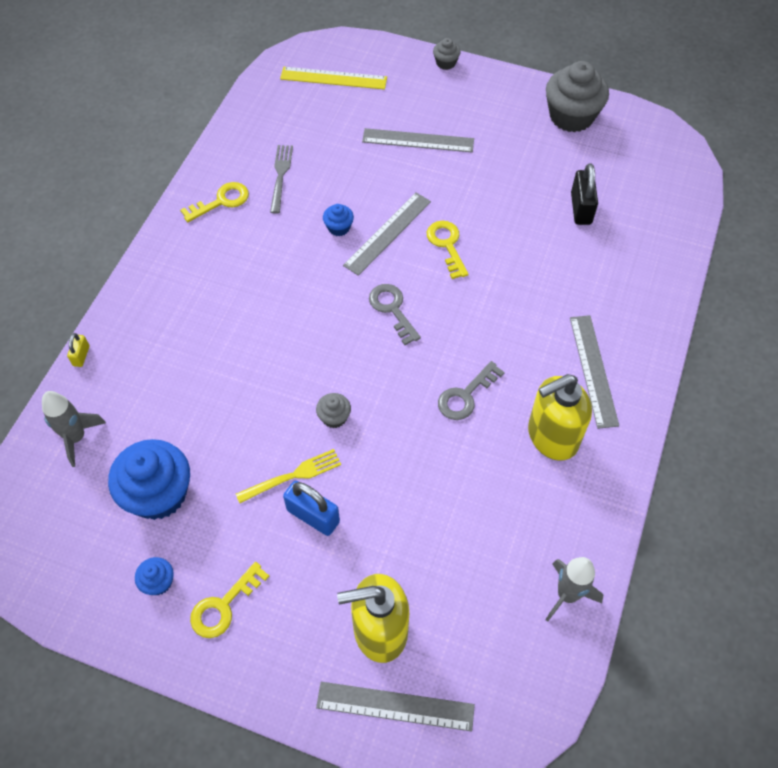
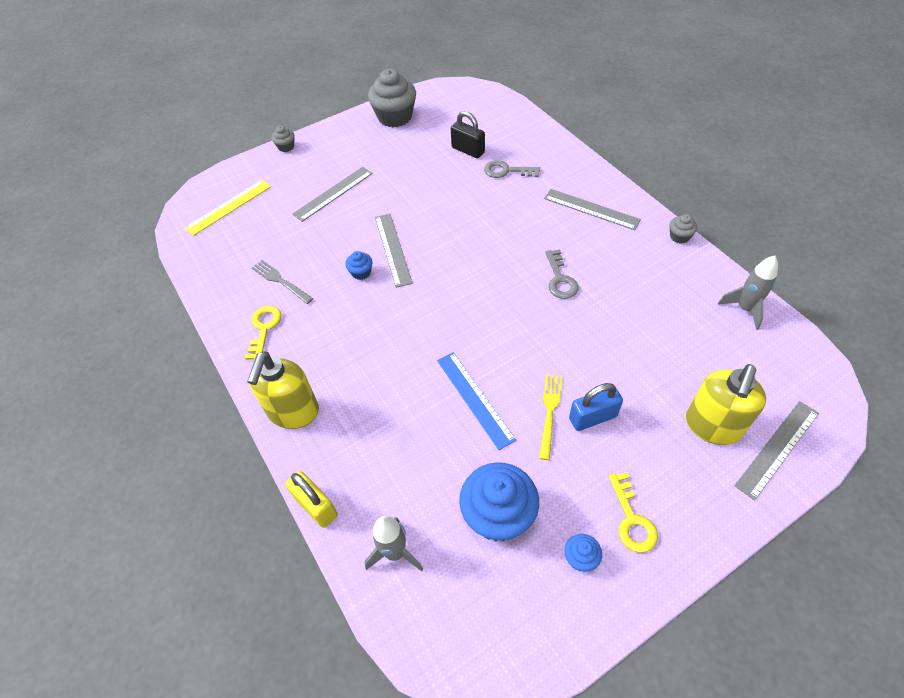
camera: 50 degrees left, 5 degrees down
yellow padlock [67,333,89,367] -> yellow padlock [285,471,338,528], size x1.83
grey cupcake [316,393,351,428] -> grey cupcake moved to [670,214,697,243]
grey key [369,284,421,345] -> grey key moved to [484,160,540,178]
yellow key [427,221,469,279] -> none
yellow soap dispenser [528,374,592,461] -> yellow soap dispenser moved to [247,351,319,429]
none -> blue ruler [437,352,516,450]

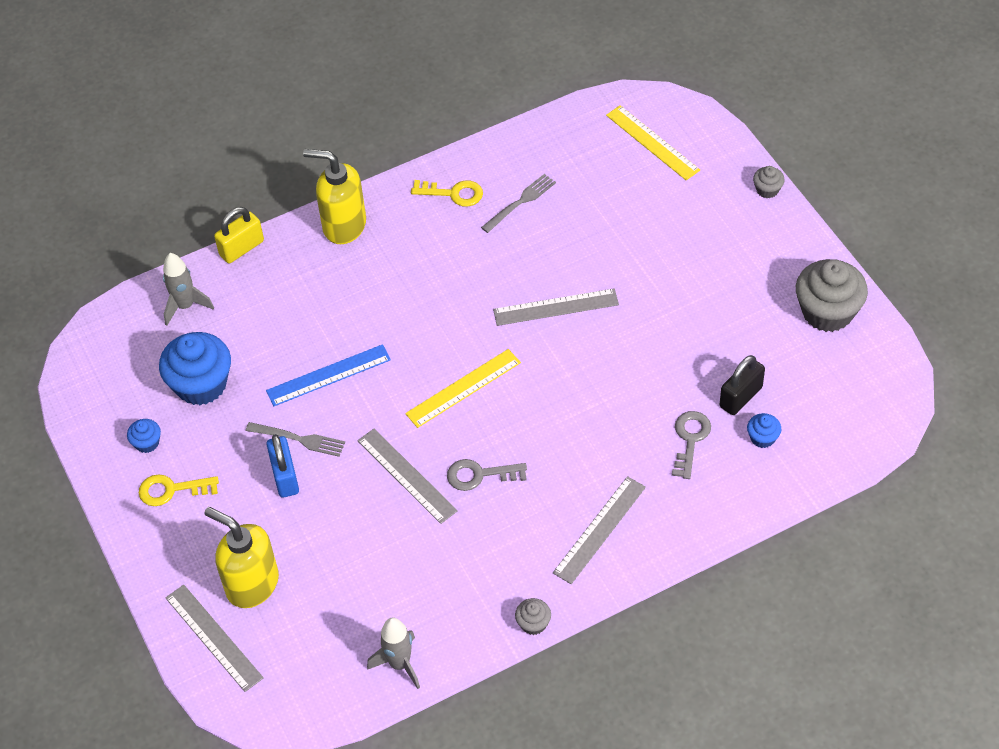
camera: 95 degrees right, 0 degrees up
grey ruler [292,167,373,222] -> grey ruler moved to [357,429,458,524]
blue cupcake [345,251,372,280] -> blue cupcake moved to [747,413,781,448]
yellow fork [539,375,562,460] -> grey fork [246,422,345,457]
none -> yellow ruler [405,349,521,428]

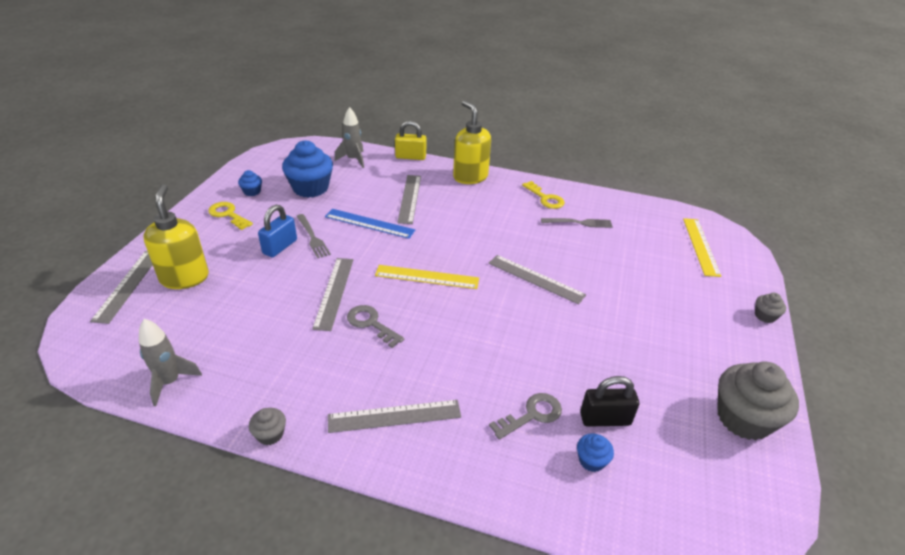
camera: 40 degrees right, 15 degrees down
none -> grey ruler [397,175,421,224]

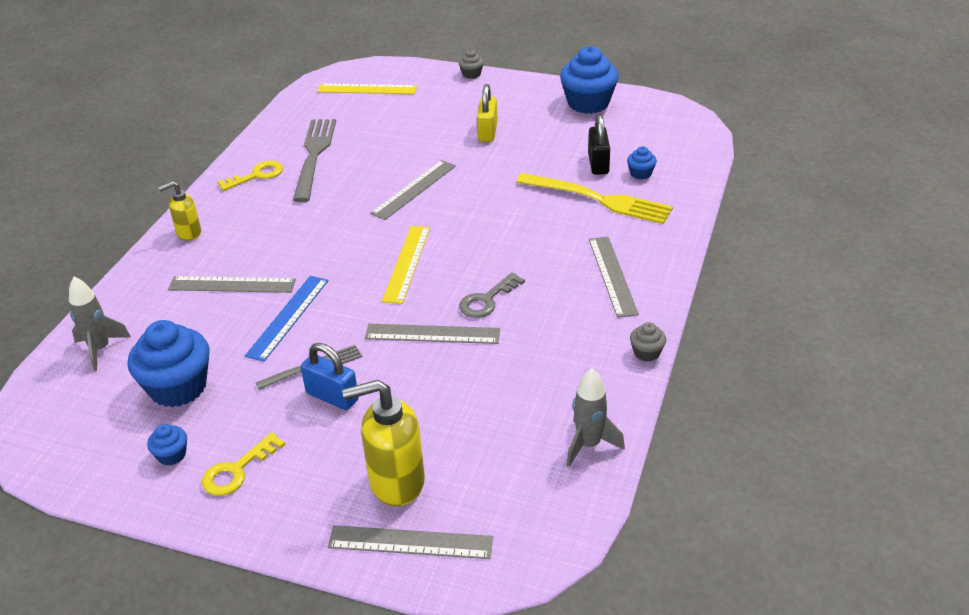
camera: 85 degrees left, 0 degrees up
yellow padlock [395,121,426,160] -> yellow padlock moved to [477,84,498,142]
yellow soap dispenser [453,100,491,184] -> yellow soap dispenser [158,181,201,241], size x0.58
grey key [489,393,562,440] -> yellow fork [516,173,673,224]
grey fork [541,218,613,228] -> grey fork [293,119,336,202], size x1.77
grey cupcake [717,362,799,440] -> blue cupcake [560,46,619,114]

